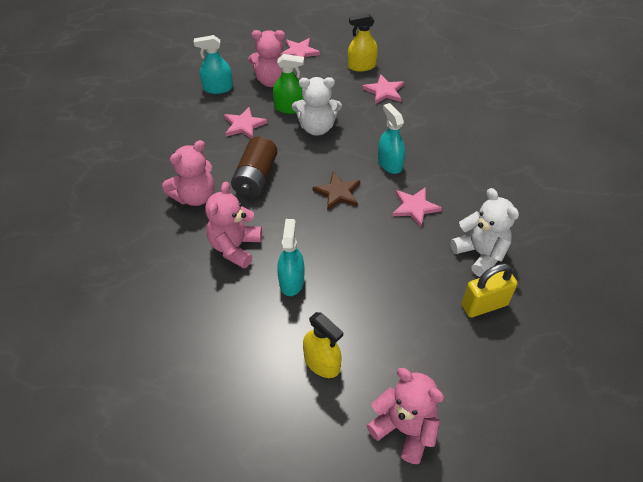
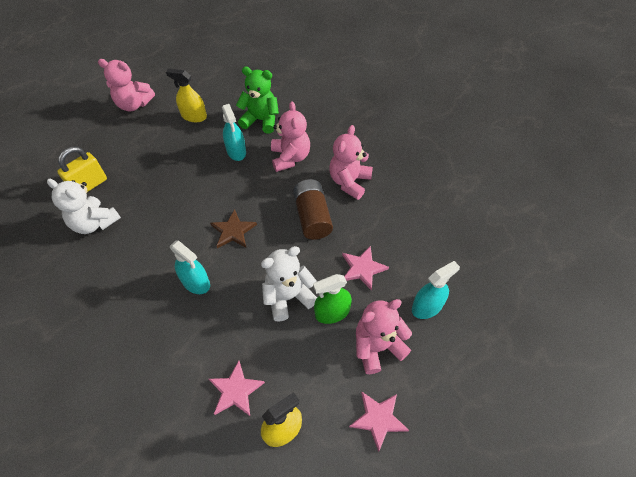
camera: 155 degrees right, 5 degrees up
pink star [392,187,442,227] -> none
none -> green teddy bear [236,67,279,134]

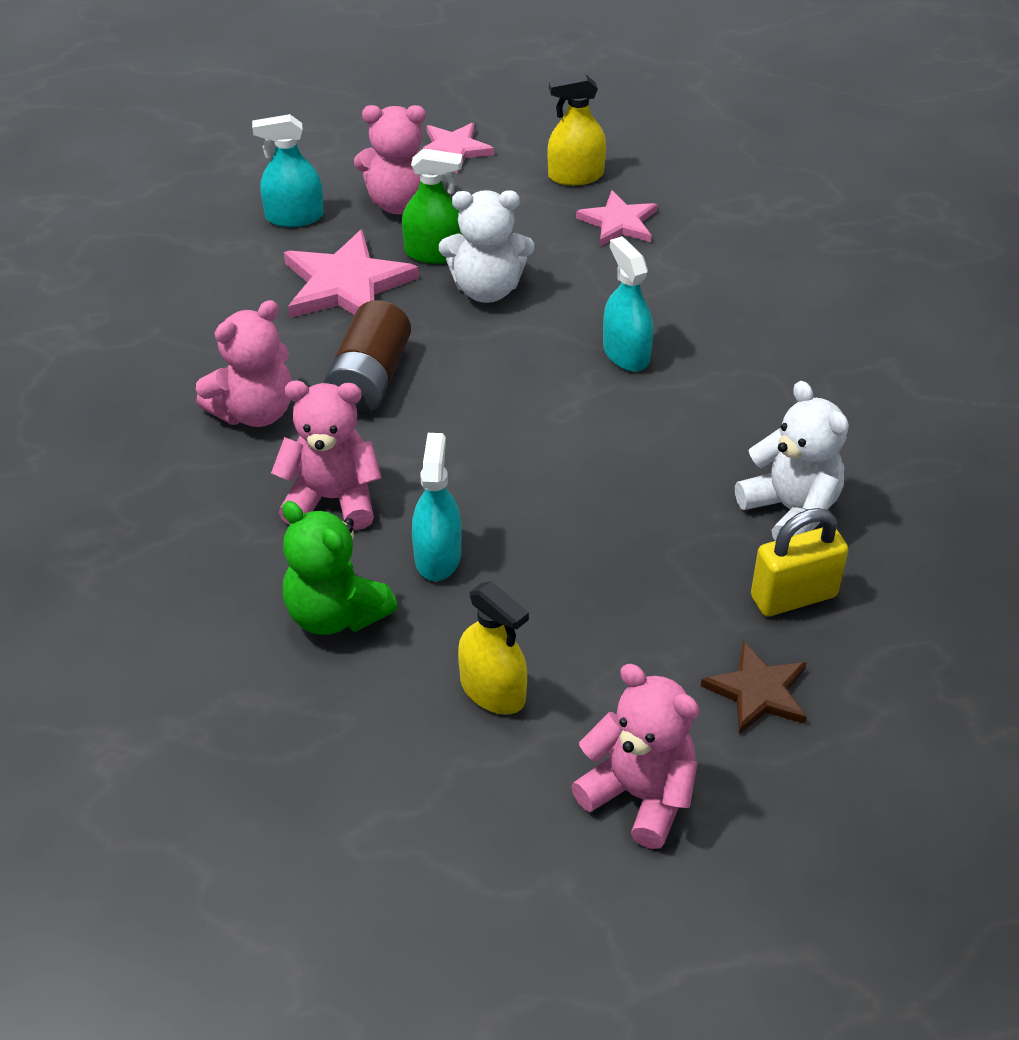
camera: 155 degrees left, 10 degrees down
brown star [210,209,257,248] -> brown star moved to [701,641,807,734]
pink teddy bear [271,101,310,172] -> pink teddy bear turned 75 degrees clockwise [271,380,381,530]
pink star [342,246,389,291] -> pink star [284,229,419,318], size x1.61

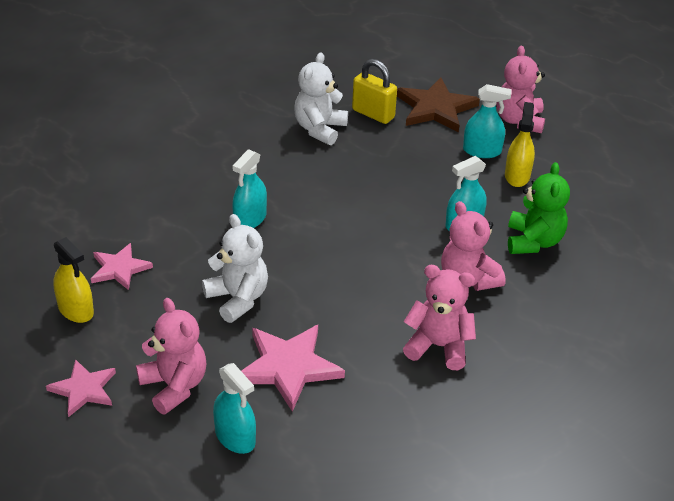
camera: 125 degrees left, 5 degrees down
brown battery [324,300,411,414] -> none
green spray bottle [402,148,463,264] -> none
brown star [701,641,807,734] -> brown star [397,77,480,133], size x1.61
none -> turquoise spray bottle [463,84,512,158]

